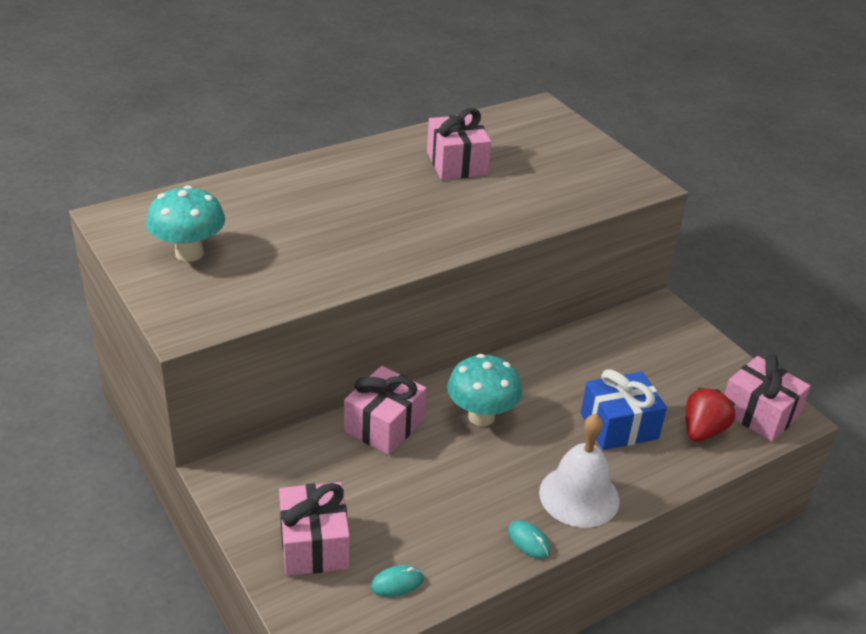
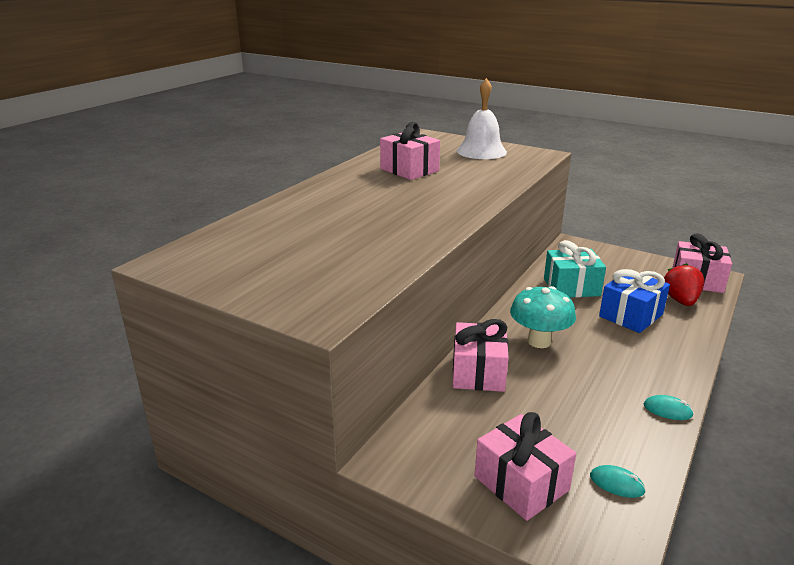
camera: 25 degrees left, 10 degrees down
turquoise mushroom [146,185,225,262] -> none
turquoise mouse [371,565,423,597] -> turquoise mouse turned 75 degrees clockwise [590,465,646,498]
white bell [539,414,620,527] -> white bell moved to [457,78,507,159]
none -> turquoise gift [544,240,606,298]

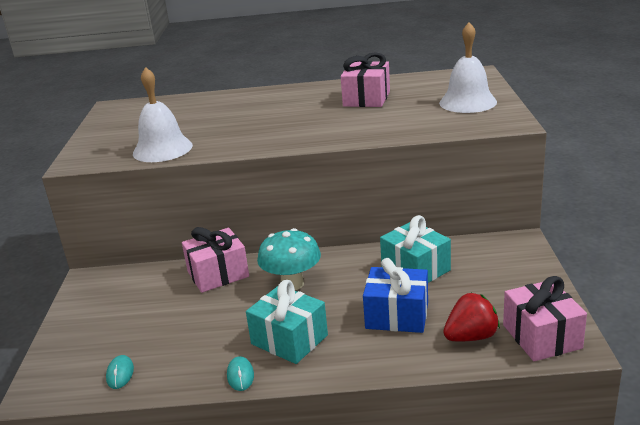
camera: 60 degrees right, 0 degrees up
pink gift [475,412,576,521] -> none
none -> white bell [133,67,193,162]
none -> turquoise gift [246,280,328,364]

